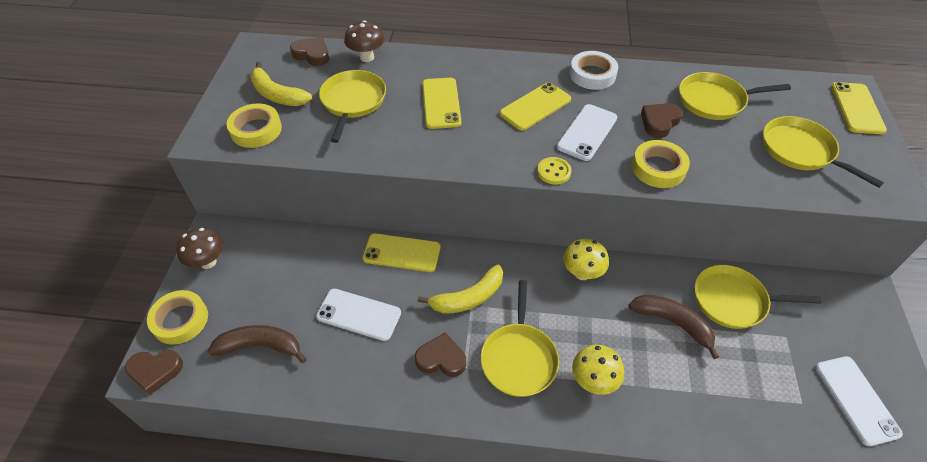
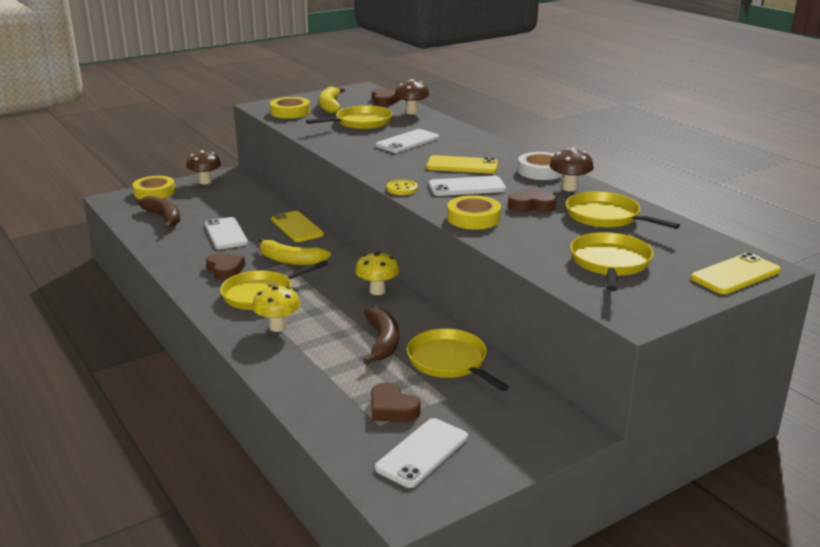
camera: 50 degrees right, 25 degrees down
brown heart [125,350,183,395] -> brown heart moved to [371,382,421,422]
yellow phone [422,78,461,129] -> white phone [376,129,439,153]
none -> brown mushroom [550,148,594,191]

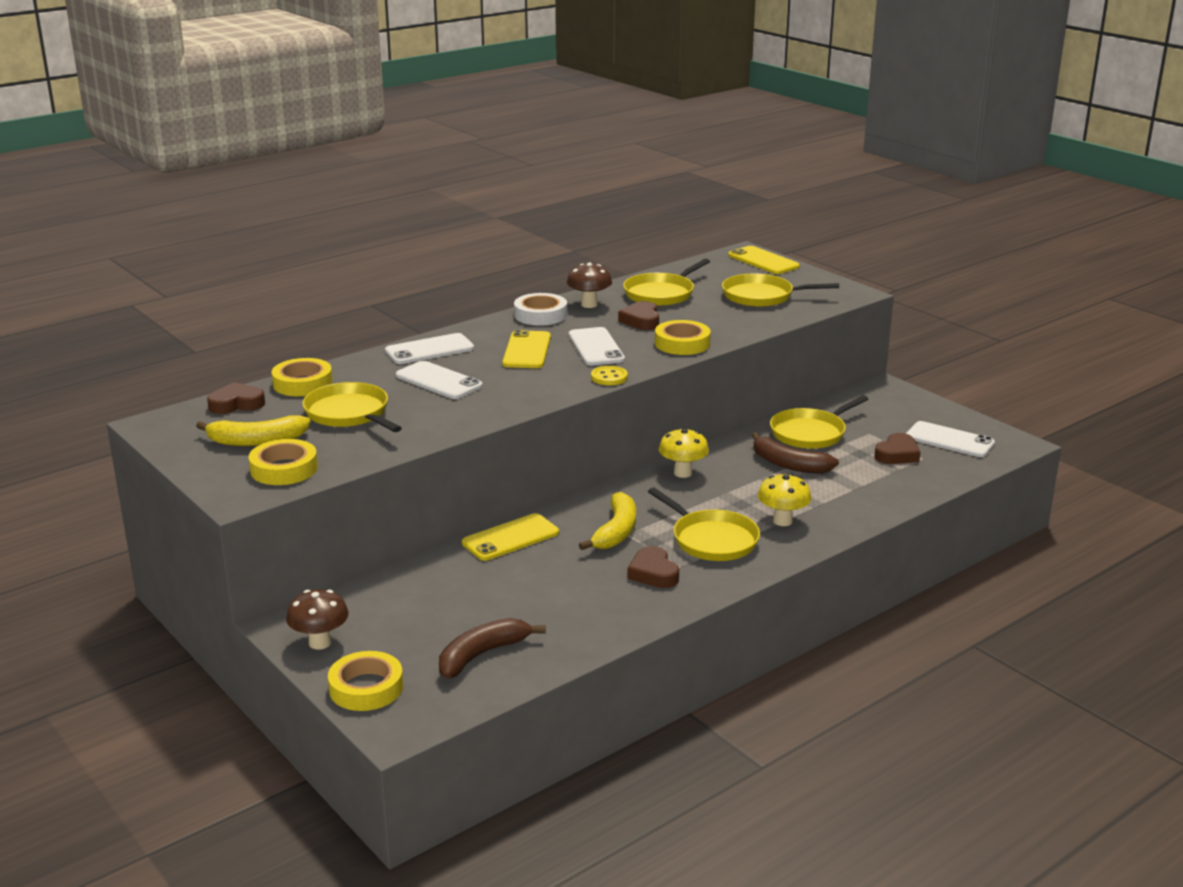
camera: 95 degrees left, 0 degrees up
white phone [205,217,248,249] -> white phone moved to [385,333,474,364]
brown heart [206,253,245,281] -> brown heart turned 75 degrees counterclockwise [627,546,679,588]
brown banana [363,306,399,364] -> brown banana turned 135 degrees counterclockwise [751,432,839,474]
brown mushroom [395,79,429,114] -> yellow tape [271,358,333,396]

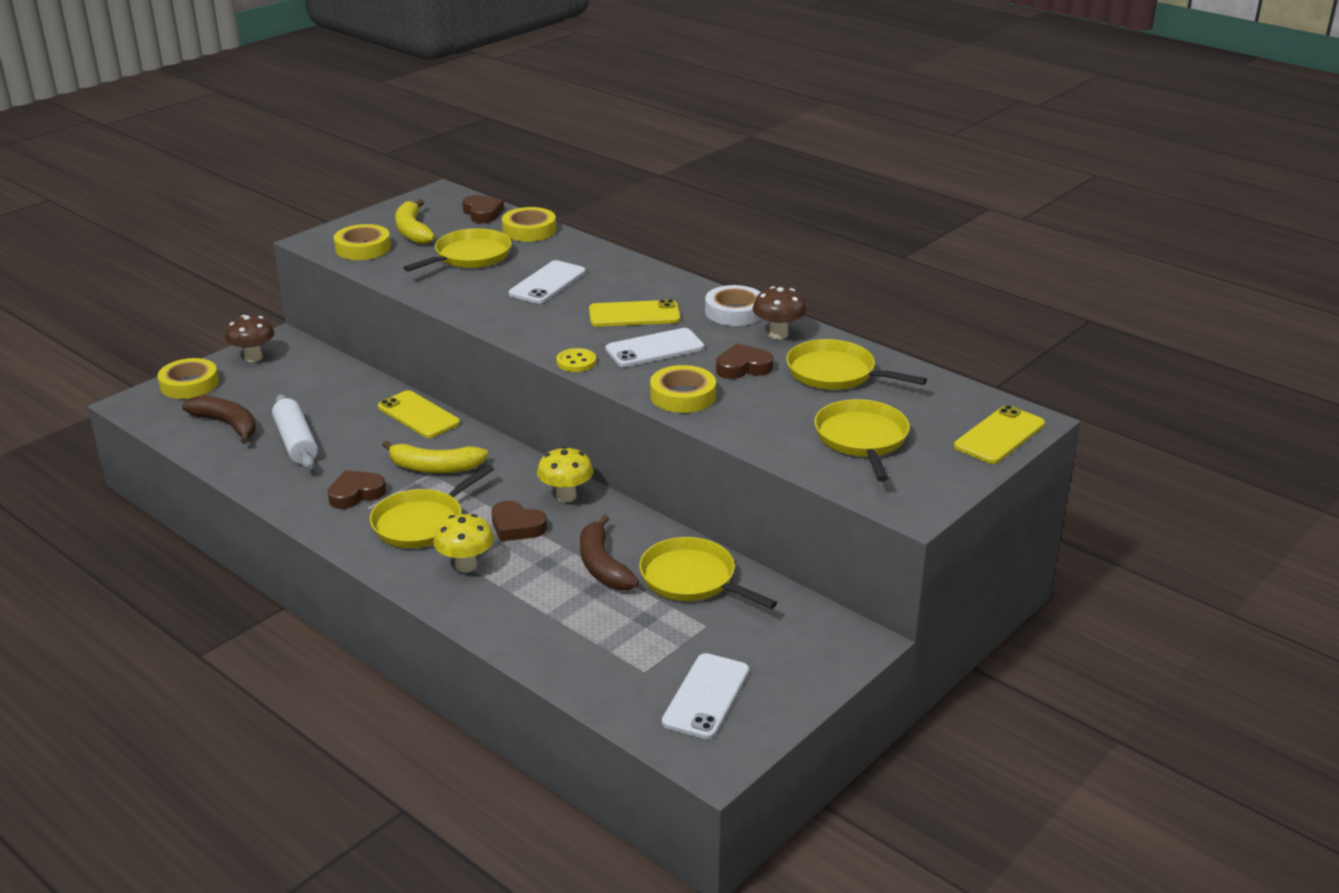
camera: 80 degrees right, 5 degrees up
white phone [385,333,474,364] -> none
brown banana [751,432,839,474] -> brown banana turned 45 degrees counterclockwise [580,515,639,590]
brown heart [874,433,921,464] -> brown heart moved to [491,501,547,541]
none -> white rolling pin [272,394,318,469]

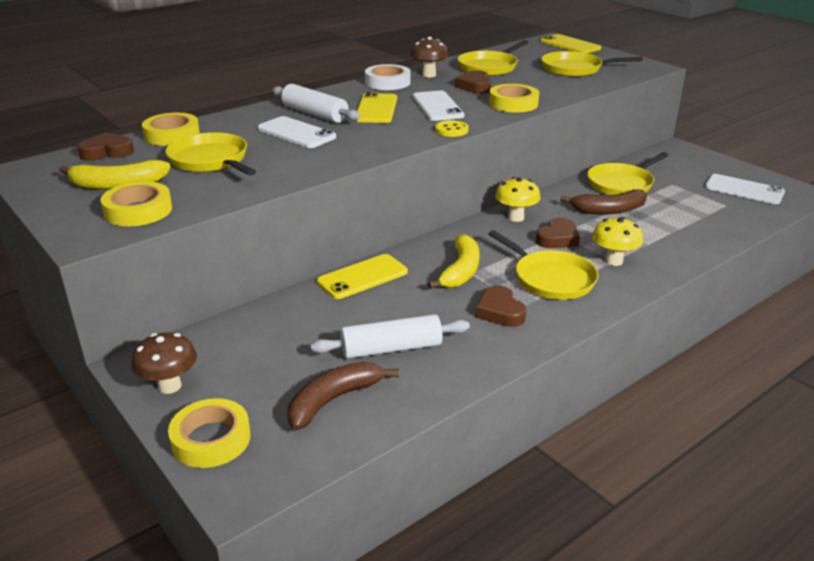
camera: 80 degrees left, 0 degrees up
none -> white rolling pin [272,84,360,123]

